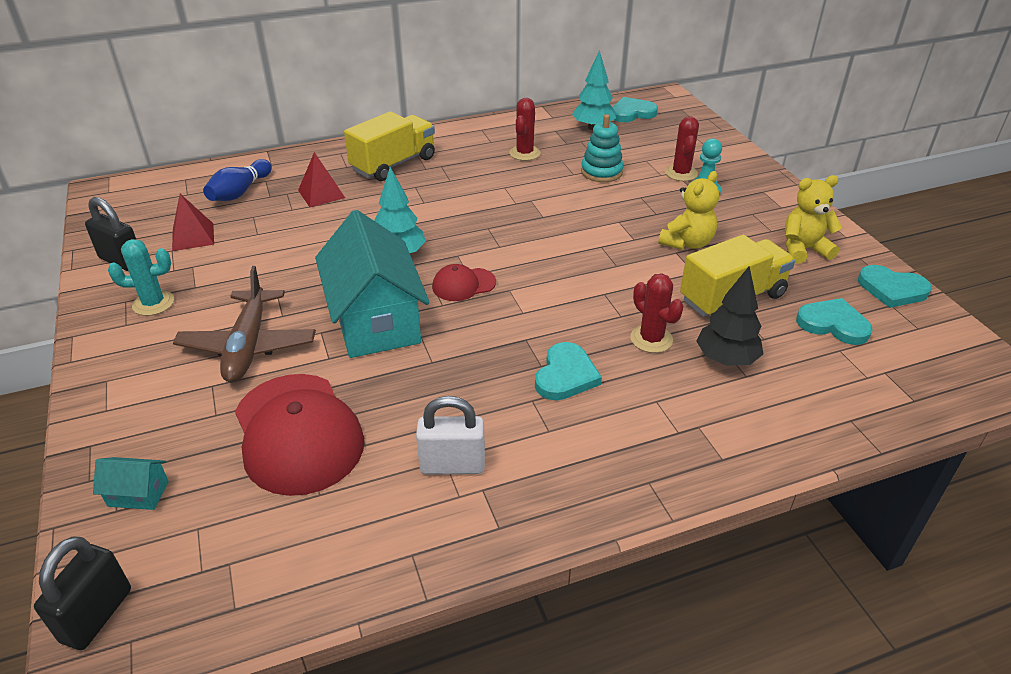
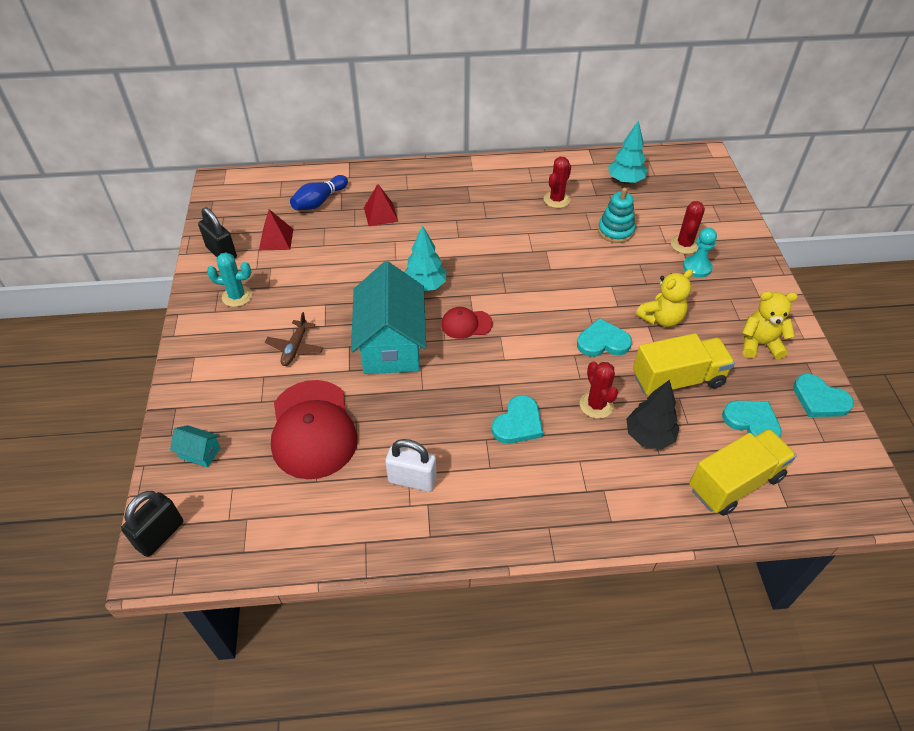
camera: 15 degrees right, 10 degrees up
brown plane [173,266,316,383] -> brown plane [265,312,324,366], size x0.59
yellow truck [344,111,435,181] -> yellow truck moved to [689,429,797,516]
turquoise heart [612,97,658,122] -> turquoise heart moved to [577,318,632,357]

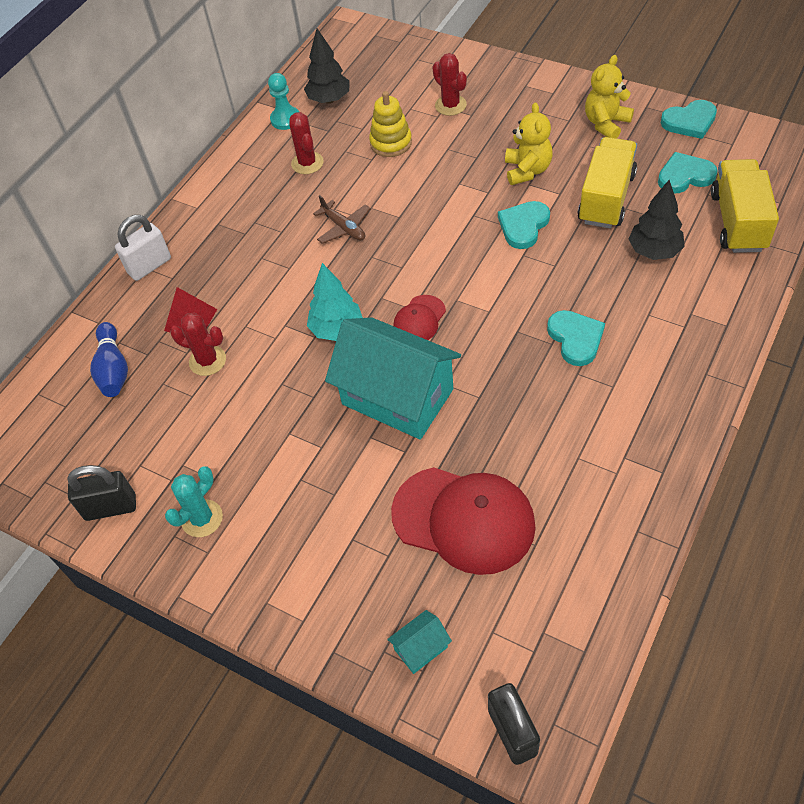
camera: 50 degrees left, 5 degrees up
red pyramid [259,209,293,250] -> none
brown plane [265,312,324,366] -> brown plane moved to [313,195,371,244]
white padlock [385,439,437,492] -> white padlock moved to [115,215,171,281]
red cactus [580,362,618,419] -> red cactus moved to [170,312,226,376]
turquoise stacking toy [598,188,635,243] -> yellow stacking toy [369,91,412,157]
turquoise tree [608,120,647,184] -> black tree [304,28,350,104]
turquoise pawn [683,228,717,278] -> turquoise pawn moved to [268,73,299,130]

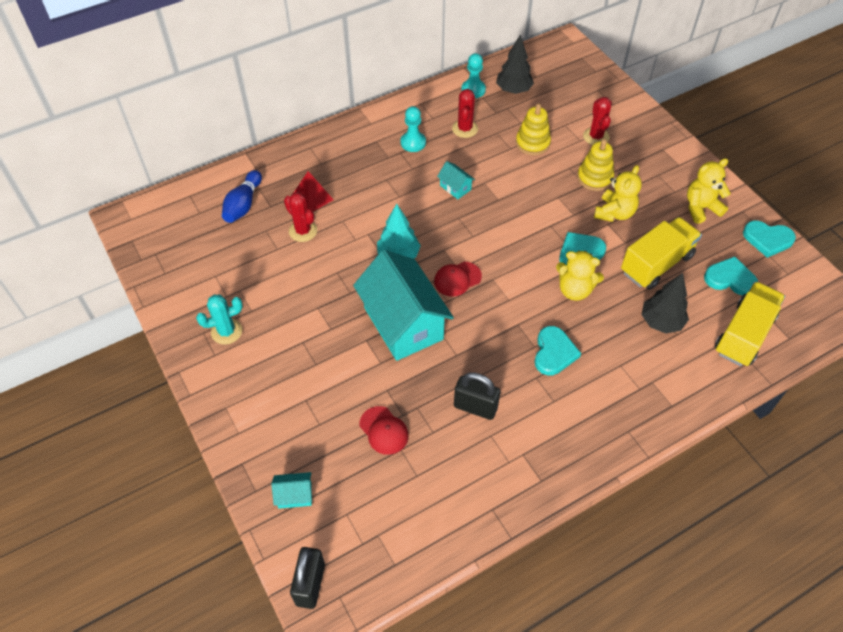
camera: 25 degrees right, 0 degrees up
black padlock [67,465,136,521] -> black padlock moved to [454,372,500,420]
white padlock [115,215,171,281] -> none
brown plane [313,195,371,244] -> turquoise house [437,161,475,199]
red cap [391,467,536,575] -> red cap [360,406,409,455], size x0.49
none -> turquoise pawn [401,106,426,152]
none -> yellow teddy bear [556,250,604,301]
none -> yellow stacking toy [577,139,614,191]

